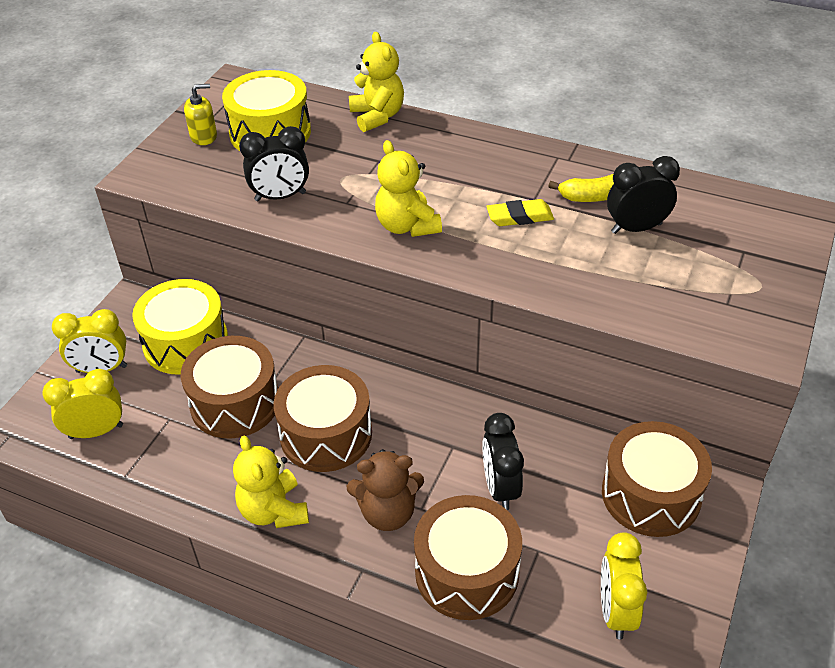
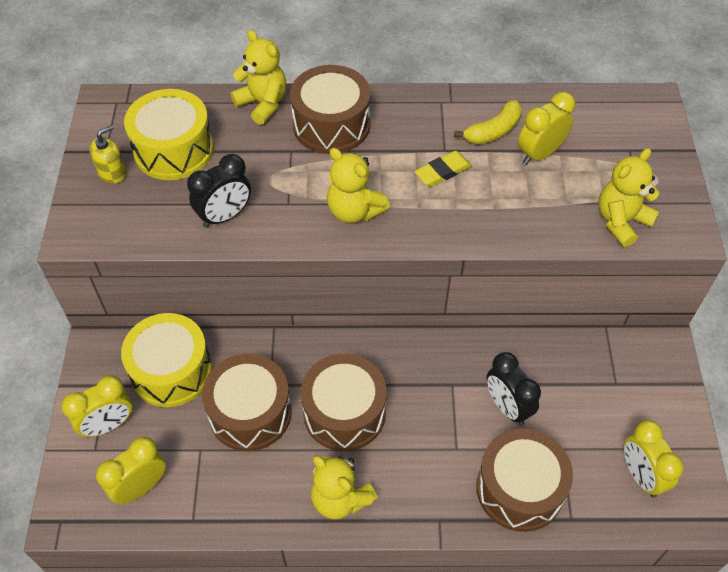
camera: 25 degrees left, 10 degrees up
brown teddy bear [347,449,424,531] -> none
brown drum [602,421,712,537] -> brown drum moved to [290,65,371,154]
black clock [607,156,680,234] -> yellow clock [518,92,575,165]
none -> yellow teddy bear [599,148,660,247]

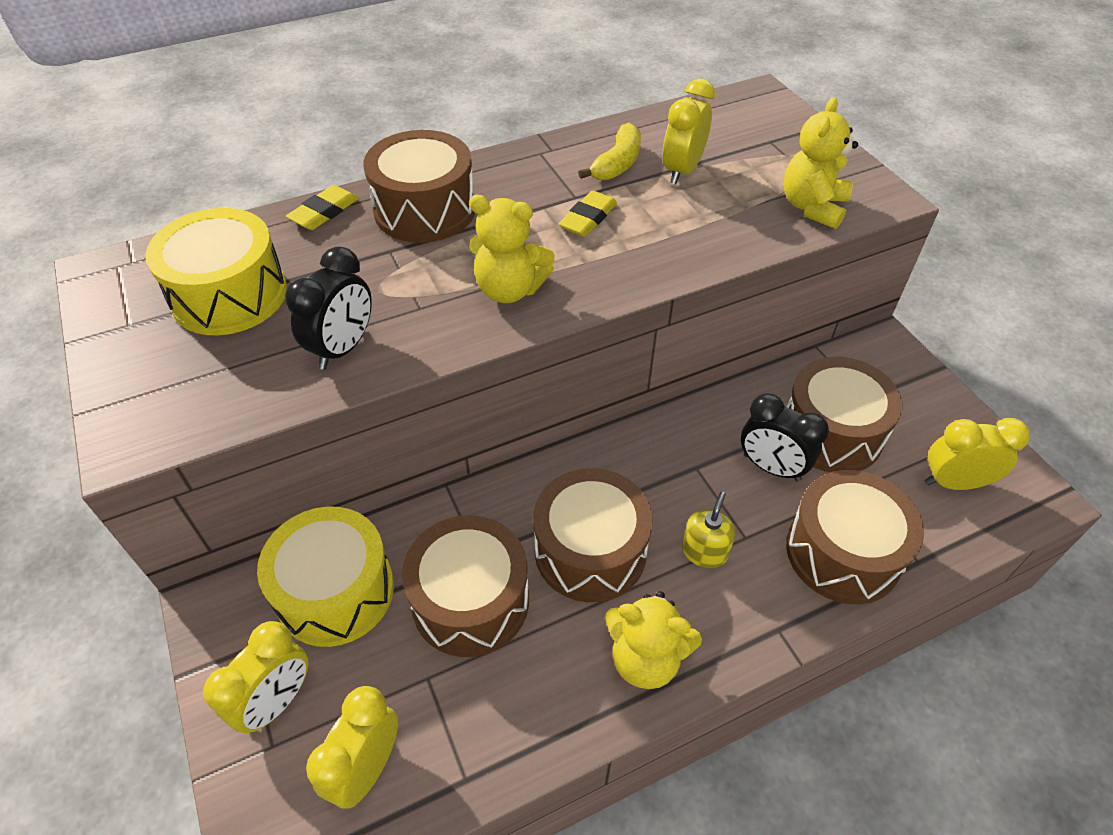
camera: 25 degrees left, 5 degrees down
yellow soap dispenser [89,125,126,184] -> yellow soap dispenser moved to [682,491,735,568]
yellow teddy bear [230,30,286,125] -> yellow eraser [286,185,359,230]
yellow clock [624,420,684,498] -> yellow clock turned 135 degrees clockwise [925,418,1030,490]
none -> brown drum [786,357,903,473]

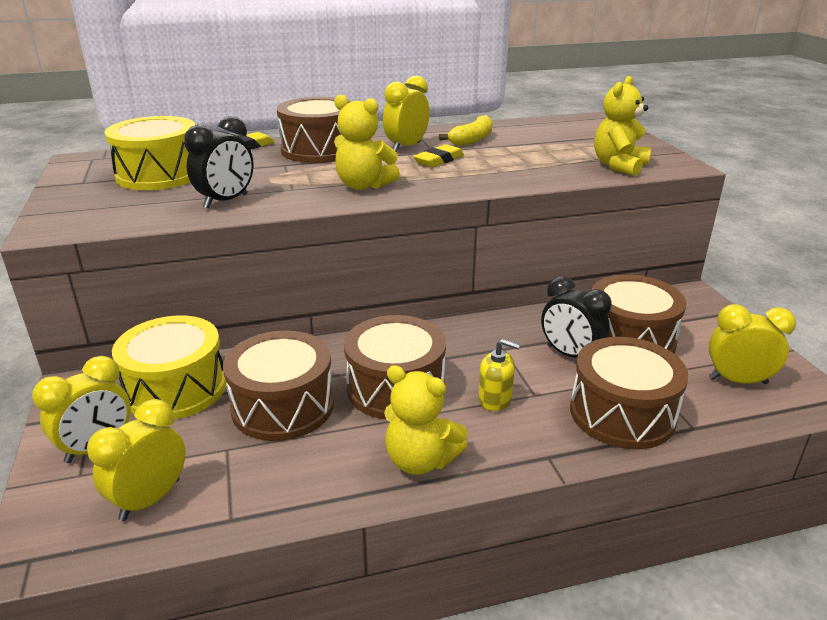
camera: 10 degrees right, 20 degrees down
yellow clock [662,79,715,184] -> yellow clock moved to [383,76,430,152]
yellow soap dispenser [682,491,735,568] -> yellow soap dispenser turned 75 degrees clockwise [478,339,520,411]

